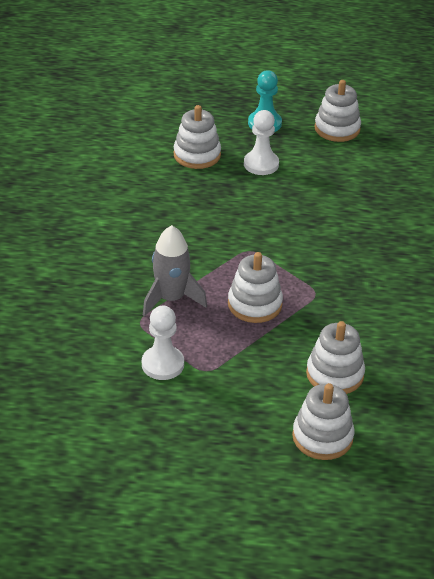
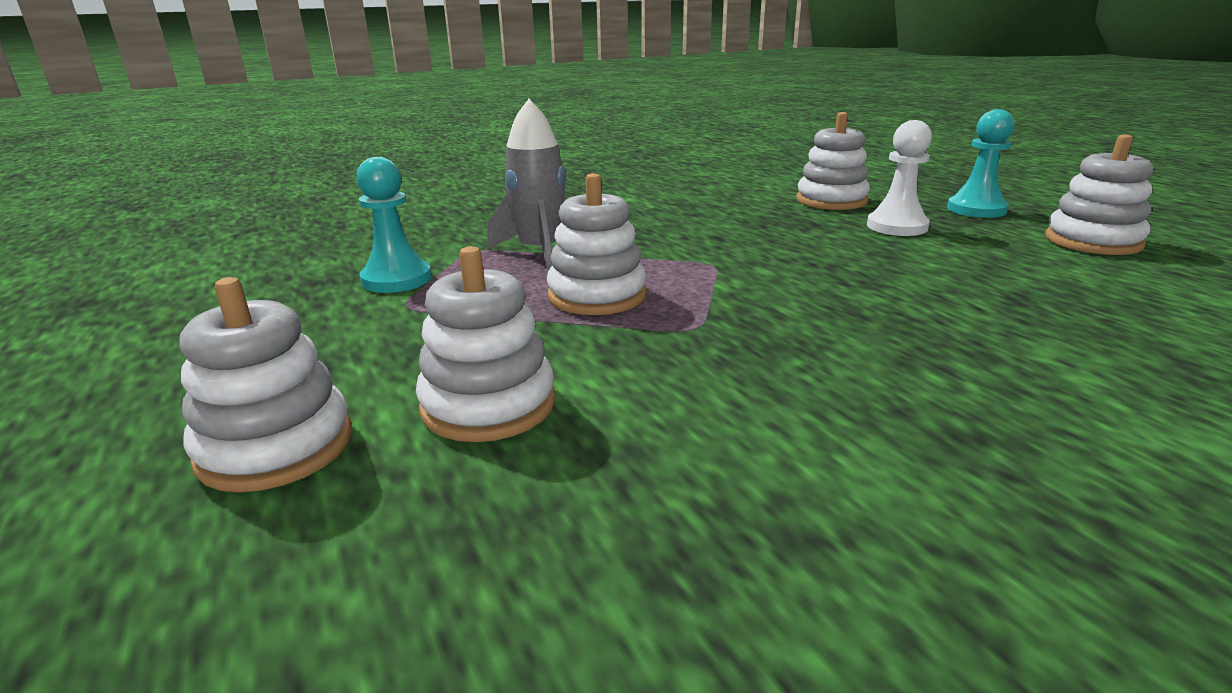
camera: 60 degrees right, 15 degrees down
white pawn [142,306,184,380] -> turquoise pawn [356,157,432,293]

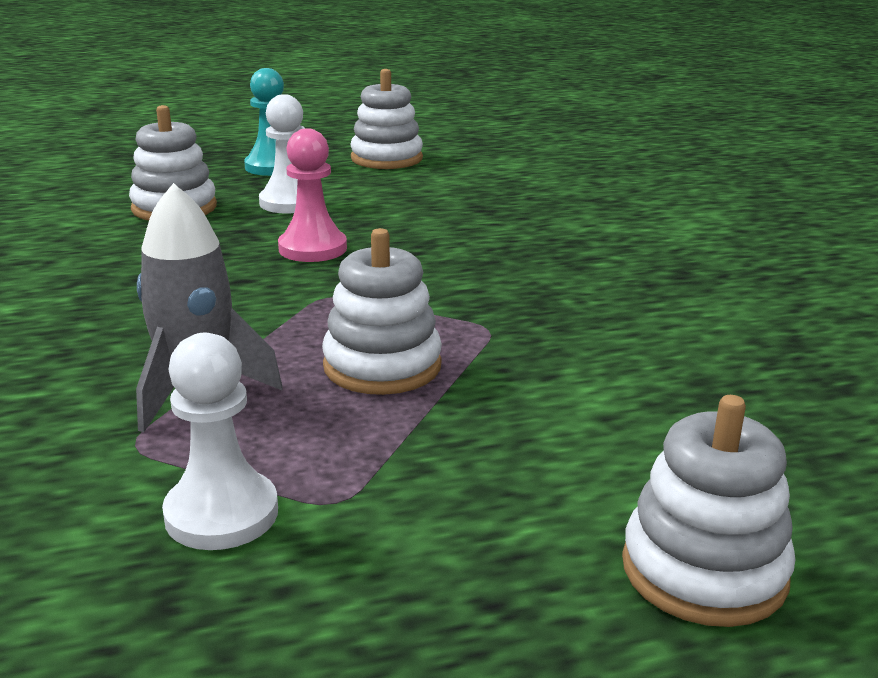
camera: 80 degrees left, 0 degrees up
turquoise pawn [356,157,432,293] -> white pawn [162,333,278,550]
white stacking toy [416,246,555,442] -> none
none -> pink pawn [278,128,347,262]

